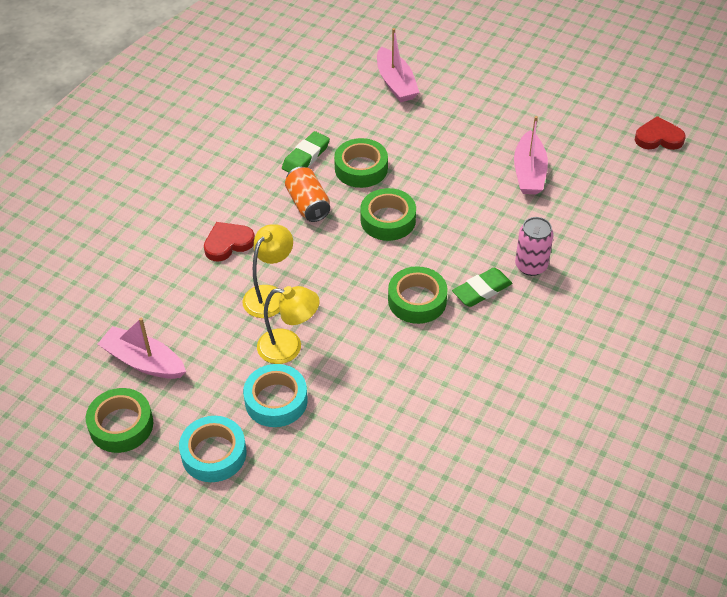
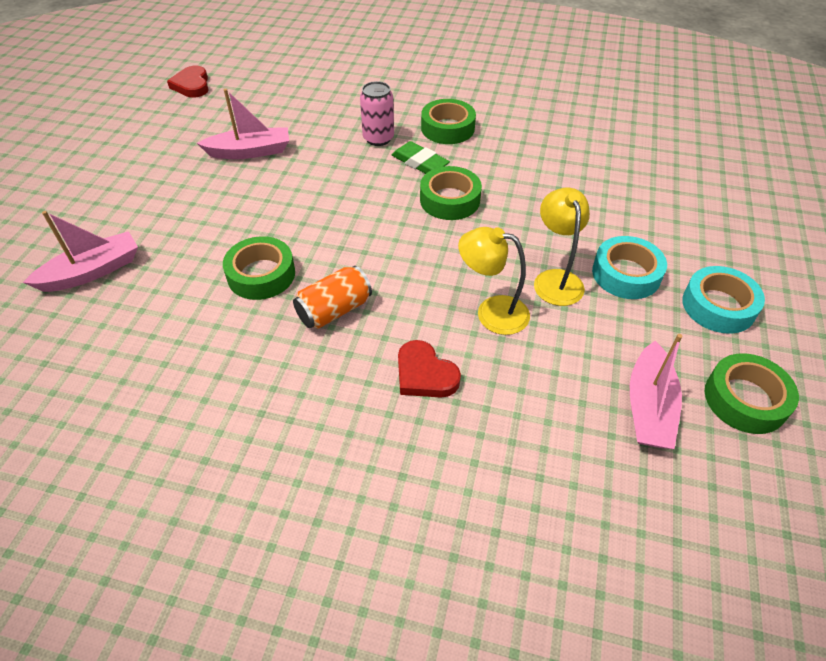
camera: 105 degrees left, 0 degrees up
green eraser [282,131,330,173] -> none
green tape [360,188,416,241] -> green tape moved to [421,99,476,144]

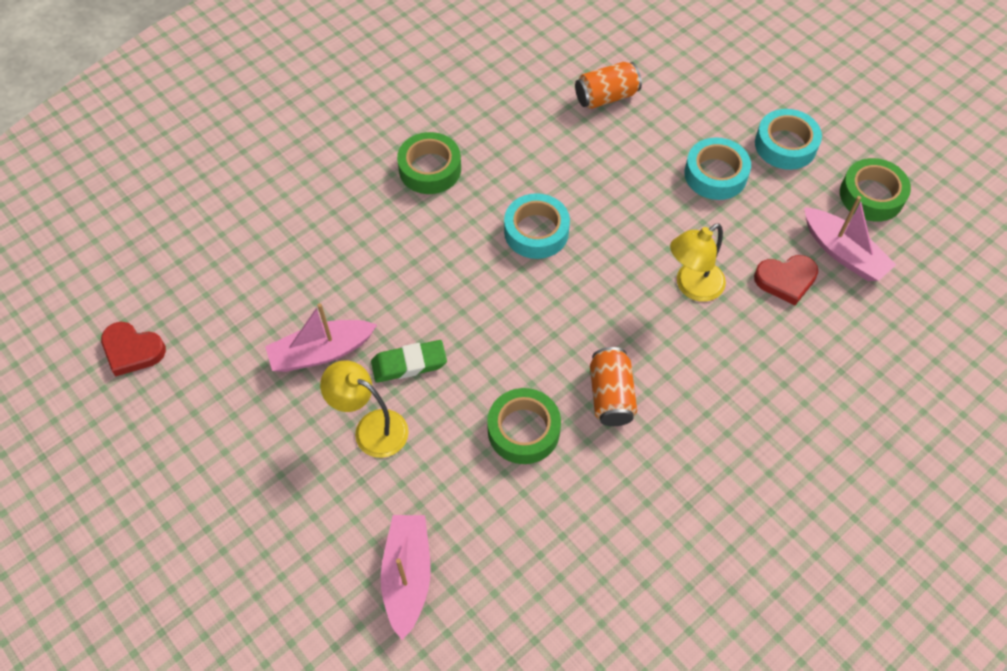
camera: 55 degrees left, 10 degrees up
pink boat [197,89,289,159] -> pink boat turned 135 degrees counterclockwise [265,303,377,372]
pink can [360,81,394,146] -> none
green eraser [392,141,450,174] -> green eraser moved to [371,340,447,383]
red heart [398,340,461,398] -> red heart moved to [754,255,818,305]
green tape [420,166,482,220] -> turquoise tape [504,193,570,259]
yellow lamp [534,188,590,306] -> yellow lamp moved to [320,360,409,458]
none -> orange can [575,62,642,109]

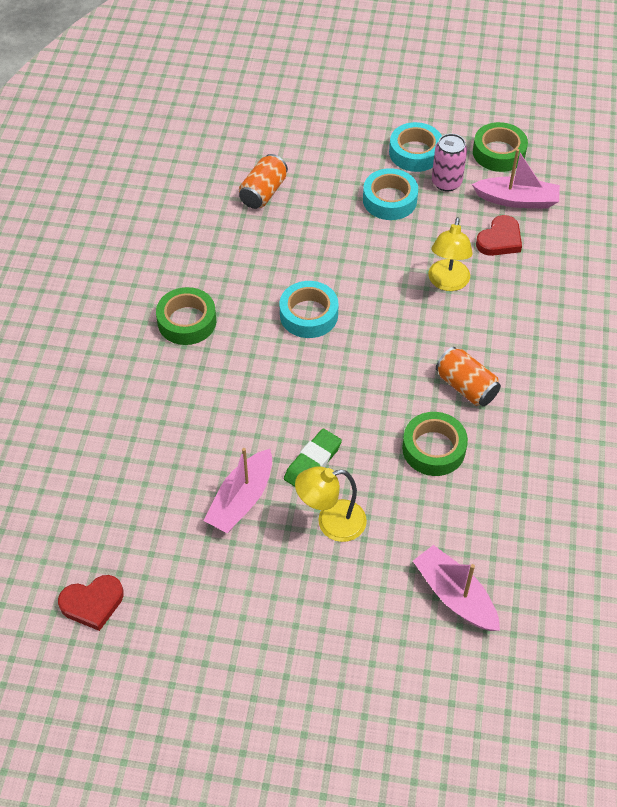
camera: 40 degrees left, 5 degrees down
none -> pink can [432,134,467,191]

